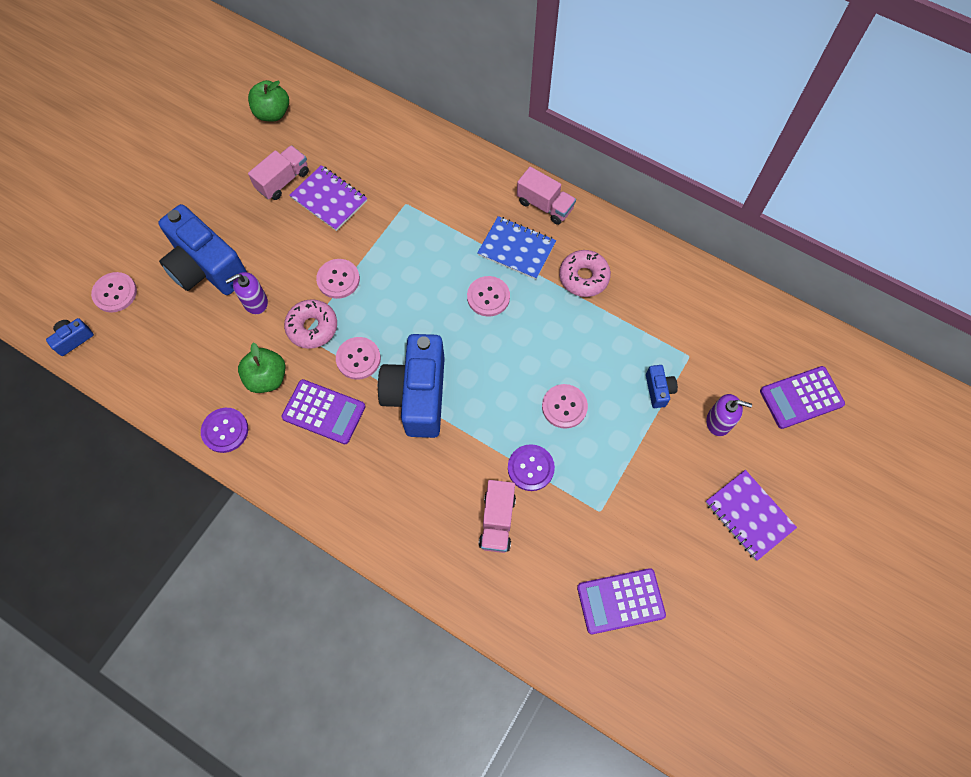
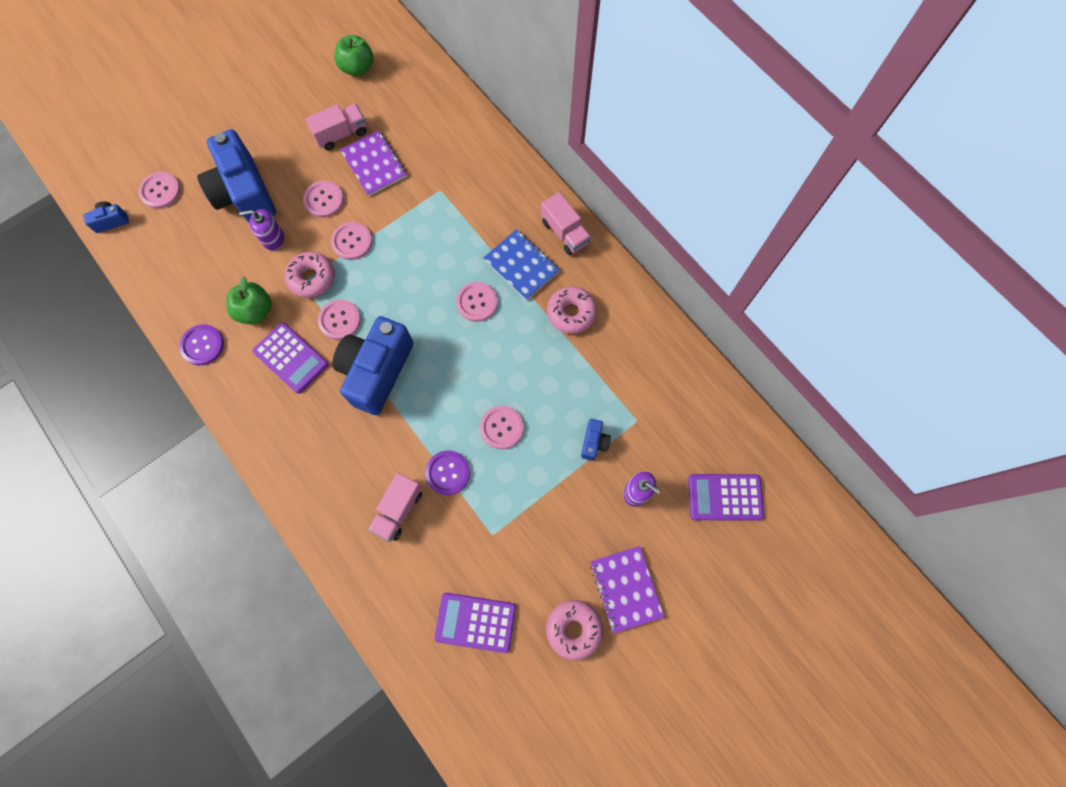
camera: 20 degrees right, 5 degrees up
none -> pink button [303,181,344,218]
none -> pink donut [546,600,603,660]

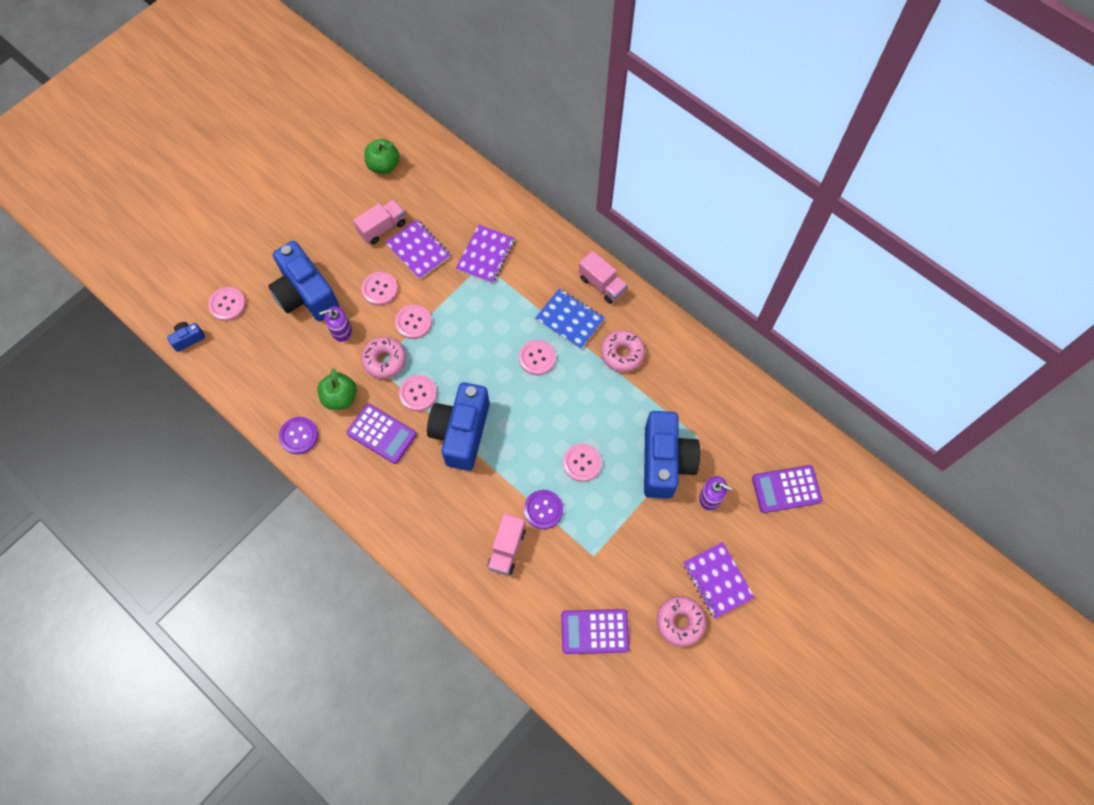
camera: 10 degrees left, 5 degrees down
blue camera [581,419,611,461] -> blue camera [644,411,700,499], size x2.36
none -> purple notebook [456,225,515,284]

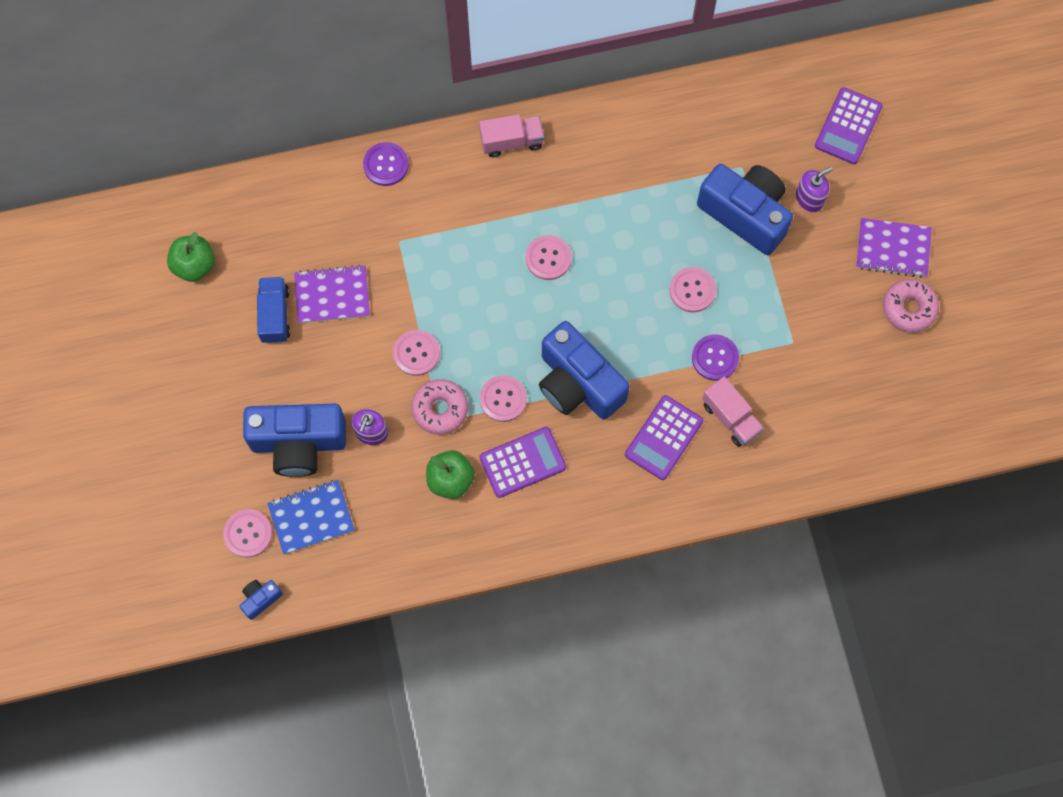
camera: 55 degrees left, 5 degrees up
blue camera [167,322,205,352] -> blue camera turned 45 degrees clockwise [239,580,283,620]
purple button [279,417,318,454] -> purple button moved to [363,142,409,186]
pink truck [353,200,406,244] -> blue truck [257,277,290,343]
pink button [361,272,398,306] -> none
purple notebook [456,225,515,284] -> none
blue notebook [535,289,605,349] -> blue notebook moved to [267,480,355,554]
purple calculator [561,609,629,654] -> purple calculator moved to [625,395,703,480]
pink donut [601,330,645,372] -> none

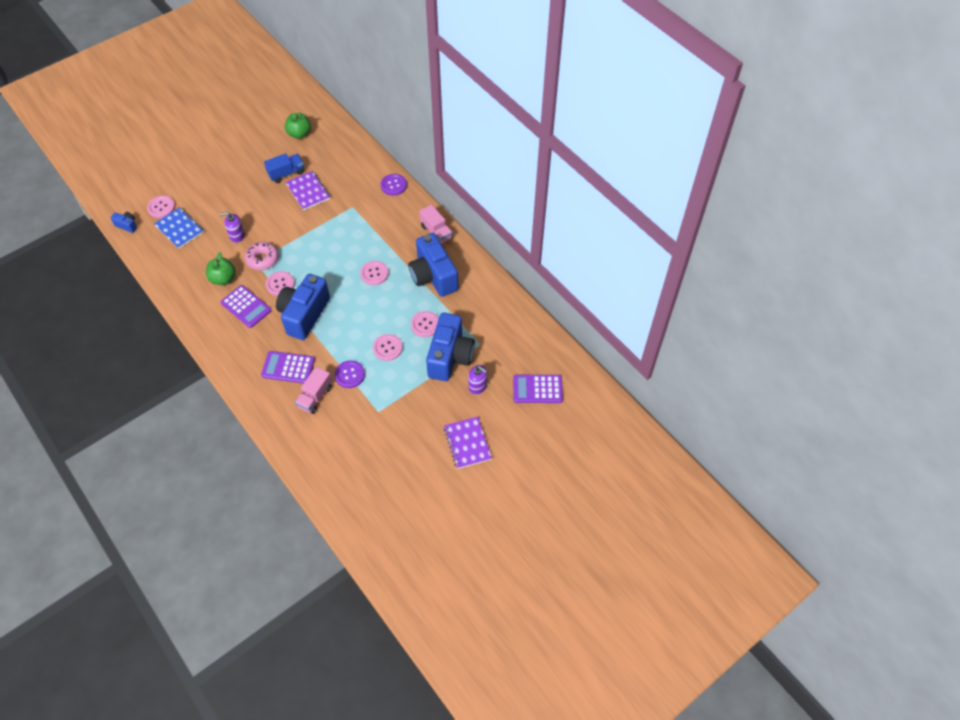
camera: 65 degrees right, 15 degrees down
blue camera [243,404,346,477] -> blue camera moved to [408,233,458,297]
pink button [393,330,440,376] -> pink button moved to [411,311,439,337]
pink donut [883,279,939,333] -> none

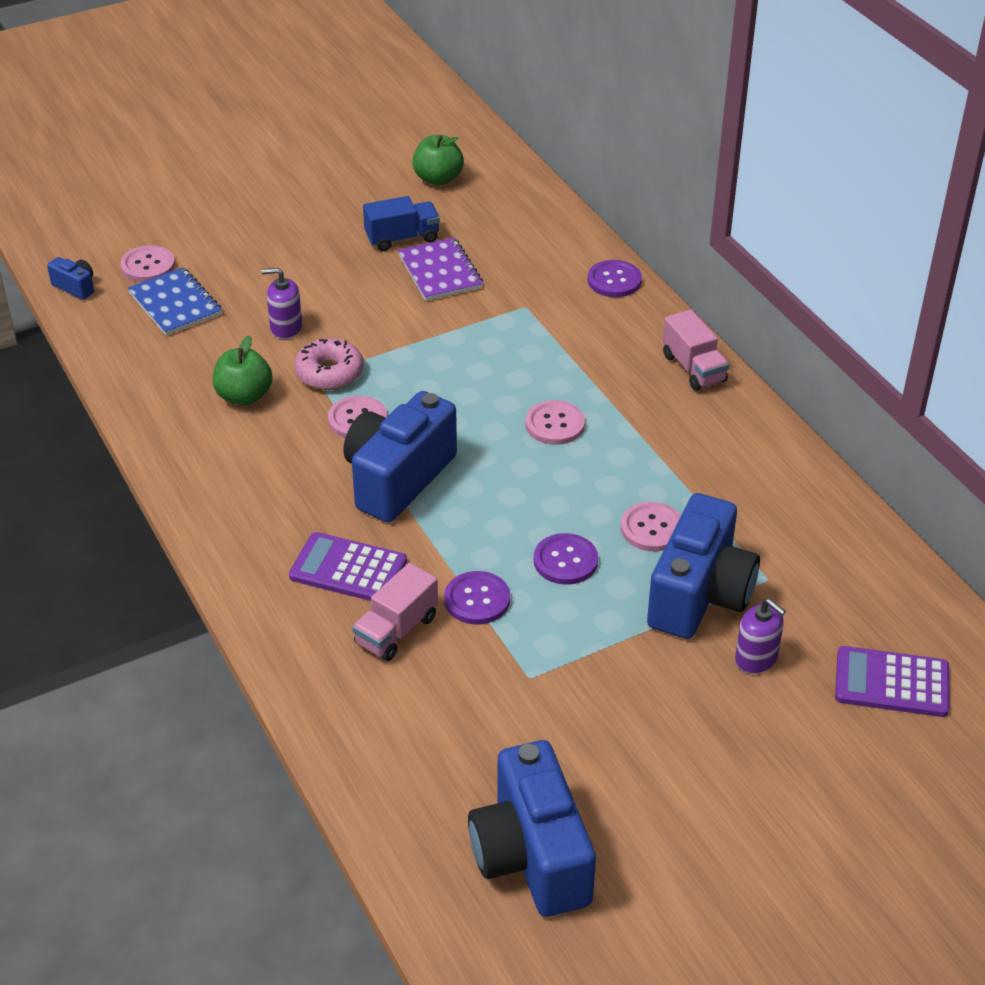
camera: 10 degrees right, 15 degrees down
purple calculator [221,285,272,328] -> none
pink button [373,334,403,361] -> purple button [534,533,598,585]
blue camera [408,233,458,297] -> blue camera moved to [468,740,596,917]
purple notebook [444,417,492,469] -> none

